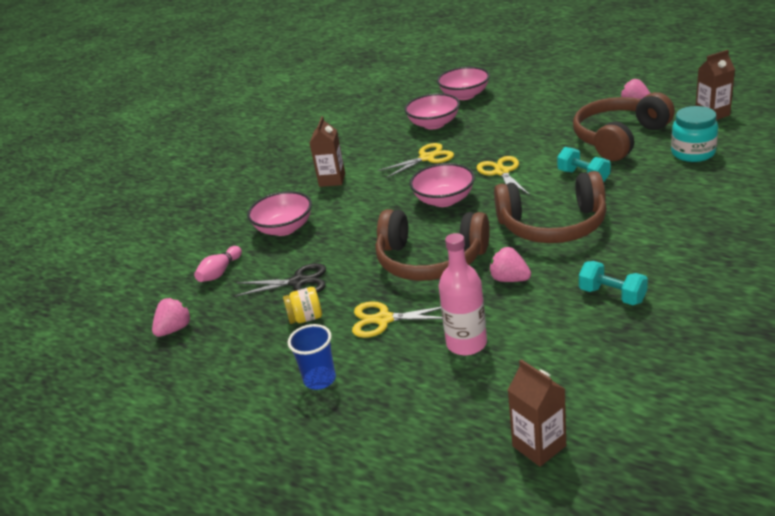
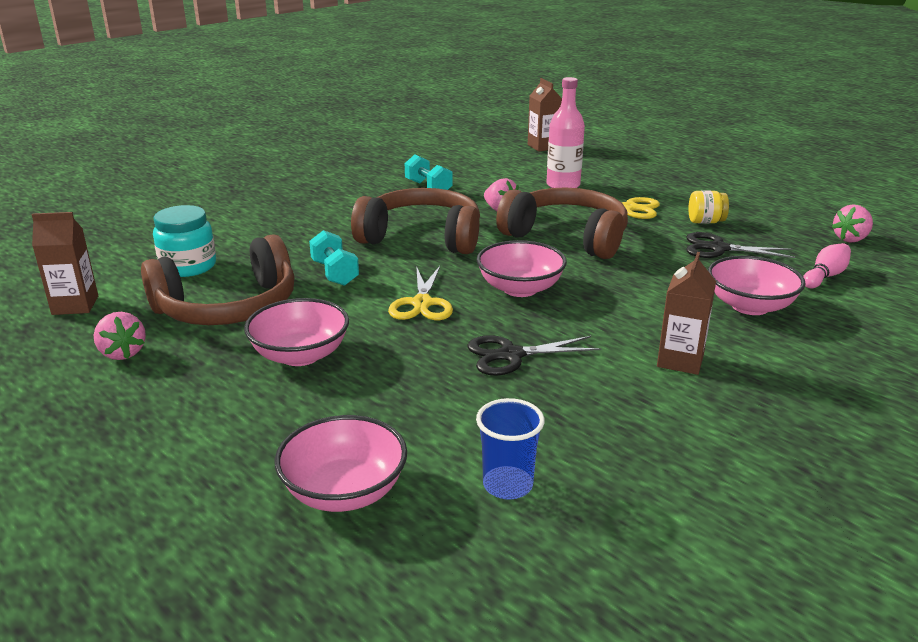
camera: 170 degrees left, 5 degrees down
blue cup [288,324,336,390] -> blue cup moved to [476,398,545,500]
yellow scissors [377,143,454,178] -> black scissors [467,335,601,376]
pink bowl [404,93,460,129] -> pink bowl moved to [244,298,349,366]

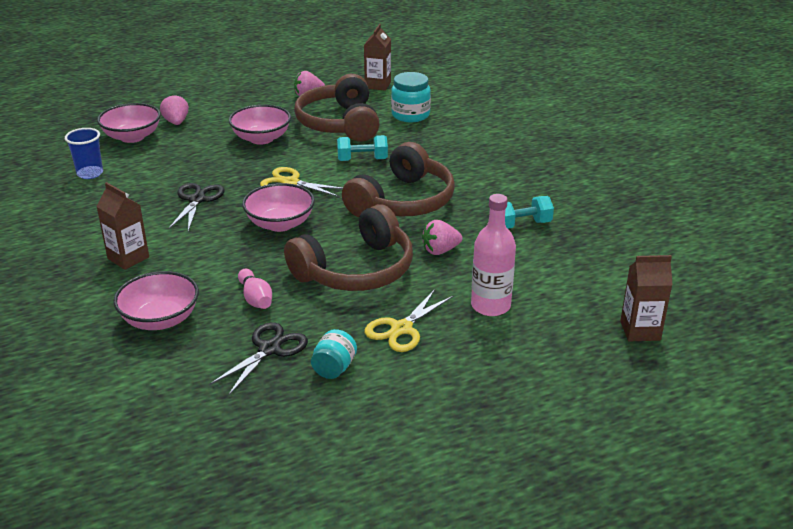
camera: 110 degrees right, 5 degrees up
yellow jar [689,191,729,224] -> turquoise jar [311,329,357,379]
pink bowling pin [803,243,851,288] -> pink bowling pin moved to [238,269,272,309]
pink strawberry [832,205,873,243] -> pink strawberry moved to [160,94,189,125]

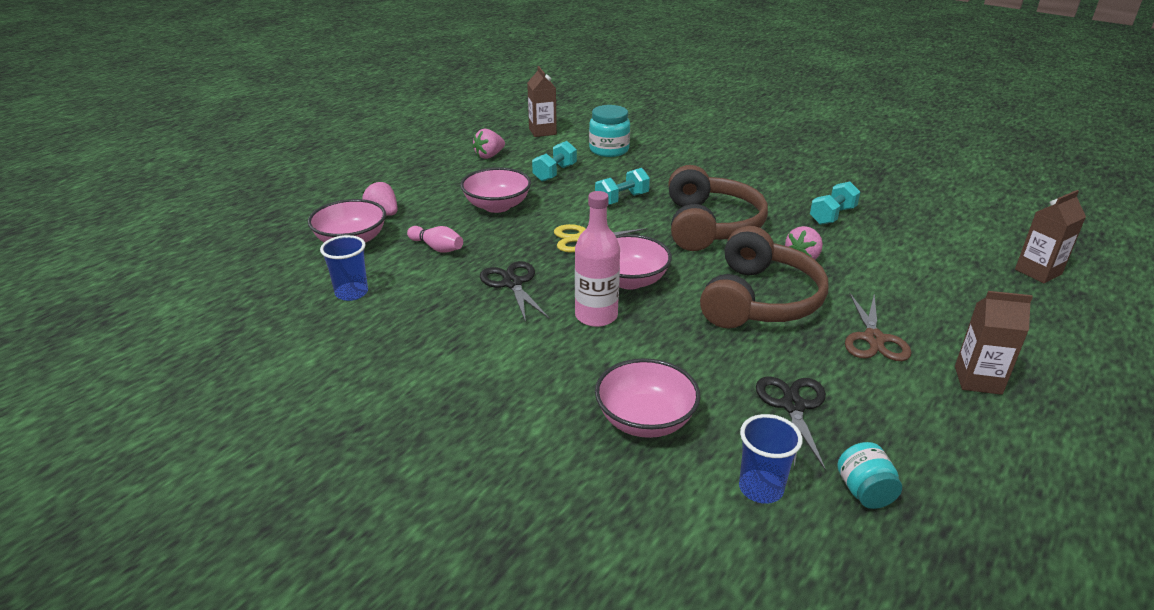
camera: 30 degrees left, 0 degrees up
brown carton [96,182,149,270] -> brown carton moved to [955,291,1033,395]
pink bowling pin [238,269,272,309] -> pink bowling pin moved to [407,226,463,253]
brown headphones [294,74,380,142] -> turquoise dumbbell [532,141,577,182]
turquoise jar [311,329,357,379] -> turquoise jar moved to [837,442,902,509]
yellow scissors [365,289,454,352] -> brown scissors [845,293,911,361]
pink bottle [471,194,516,316] -> pink bottle moved to [575,191,620,327]
none -> blue cup [739,414,802,503]

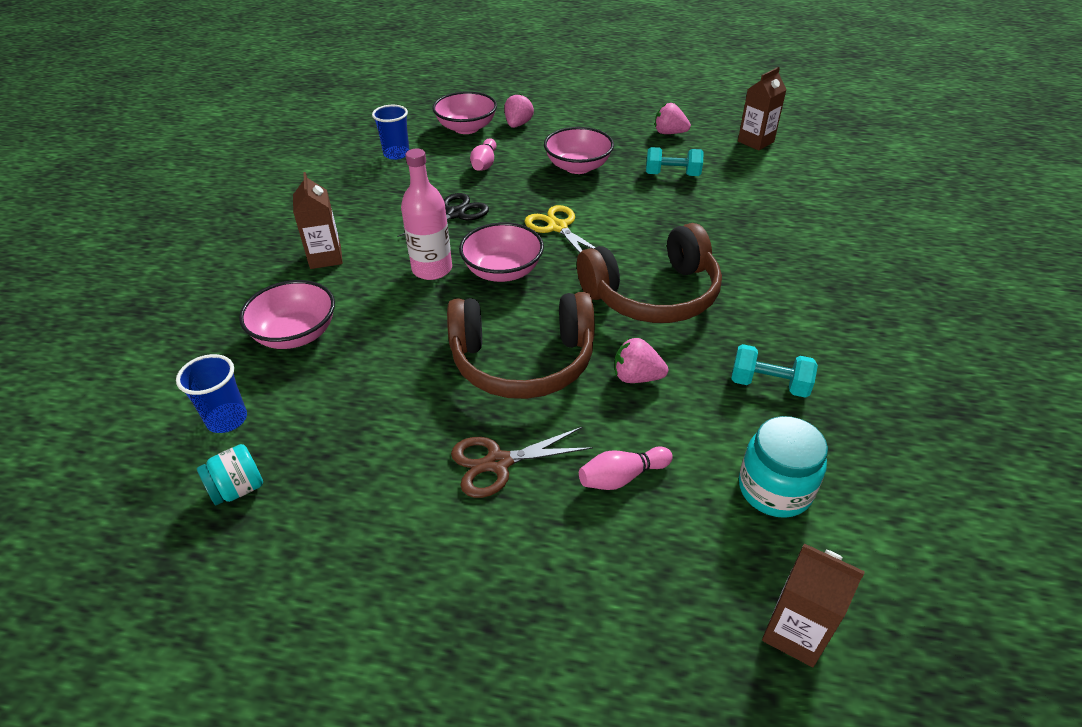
camera: 65 degrees right, 10 degrees up
turquoise jar [589,105,630,157] -> turquoise jar moved to [739,416,828,518]
turquoise dumbbell [595,168,650,205] -> none
black scissors [756,376,826,471] -> none
brown carton [955,291,1033,395] -> brown carton moved to [293,172,343,269]
none -> pink bowling pin [579,446,673,490]

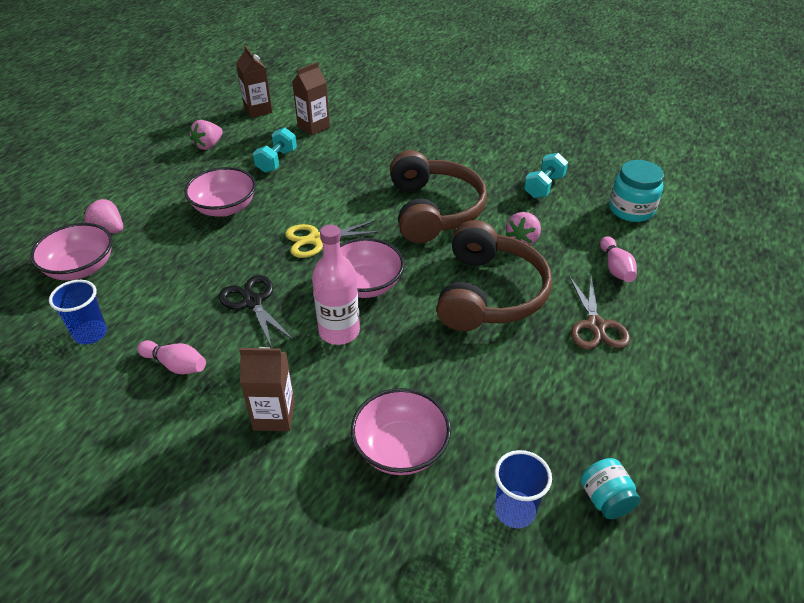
camera: 75 degrees left, 0 degrees up
pink bowling pin [470,138,496,171] -> pink bowling pin moved to [137,340,206,374]
brown carton [762,544,865,667] -> brown carton moved to [292,62,330,135]

